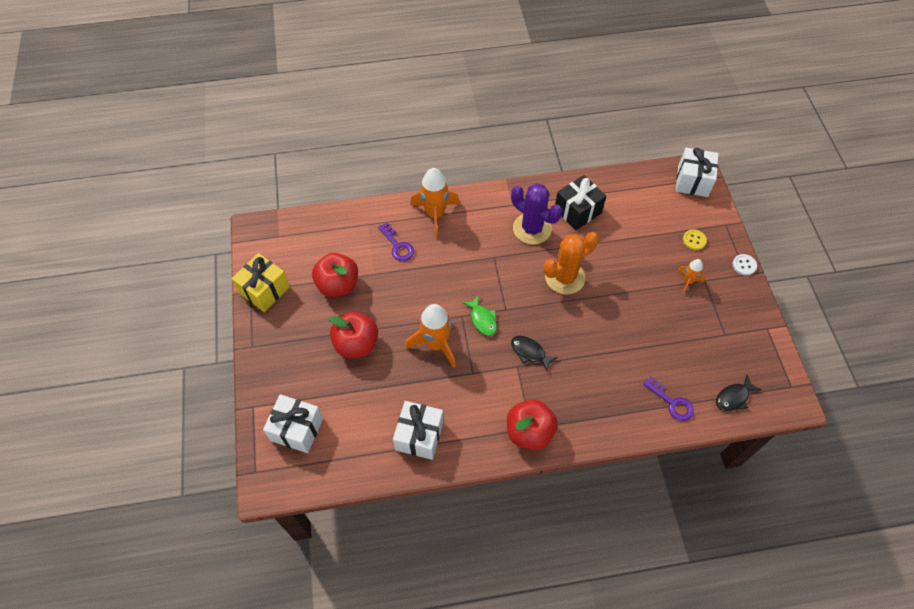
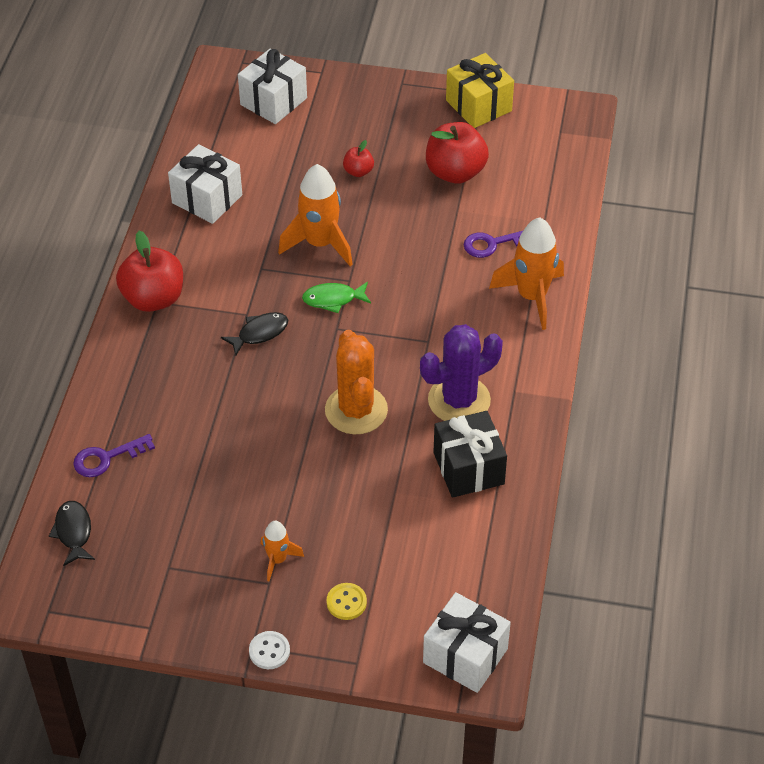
camera: 110 degrees right, 10 degrees down
red apple [329,312,378,358] -> red apple [343,140,374,177], size x0.50

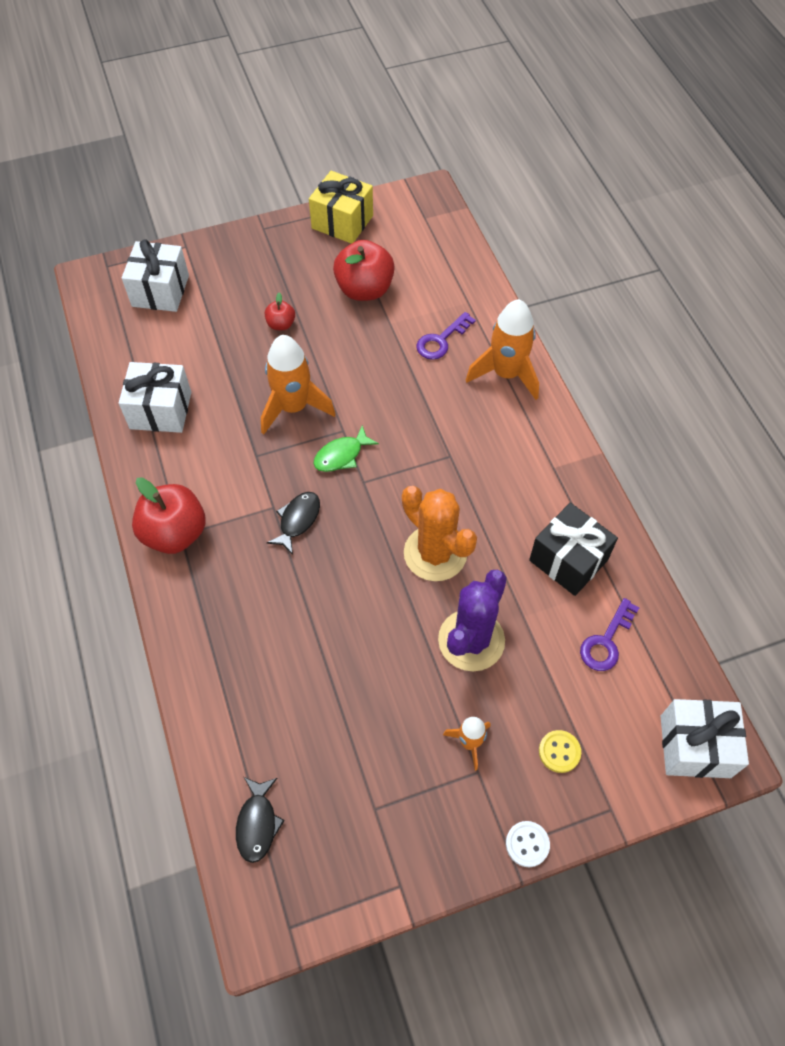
camera: 30 degrees left, 10 degrees up
black fish [49,501,95,566] -> black fish turned 135 degrees counterclockwise [236,777,285,863]
purple key [73,434,155,477] -> purple key moved to [580,598,640,671]
purple cactus [420,324,503,421] -> purple cactus moved to [438,570,507,671]

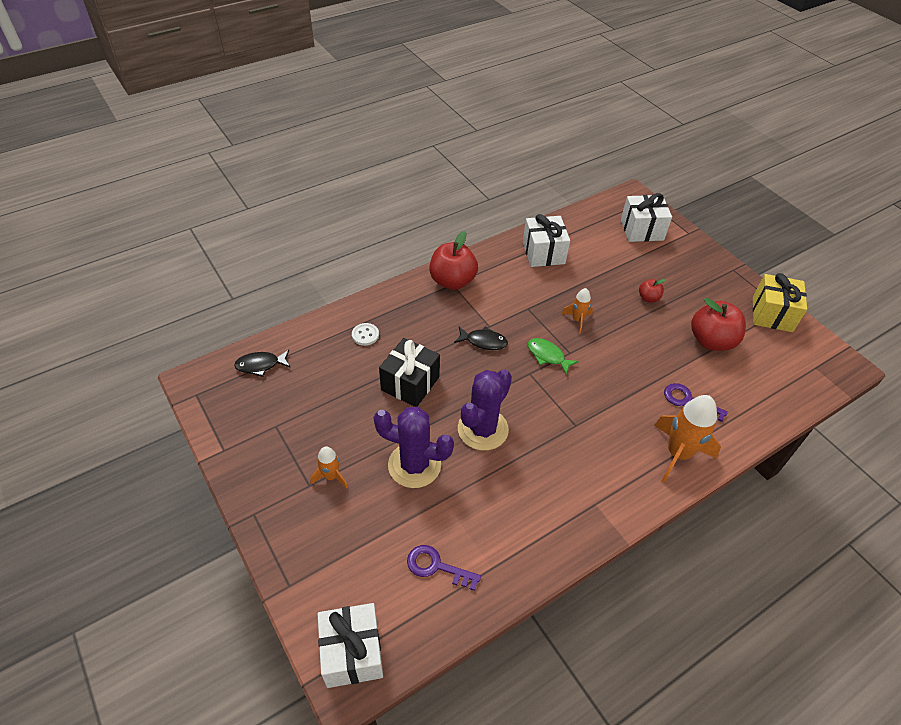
camera: 75 degrees right, 10 degrees down
orange rocket [261,335,336,435] -> orange rocket [562,288,593,334], size x0.53
orange cactus [402,486,477,581] -> purple cactus [458,369,512,451]
white button [506,821,550,867] -> white button moved to [352,323,379,346]
black gift [529,503,618,596] -> black gift moved to [379,338,440,407]
yellow button [539,730,581,773] -> none

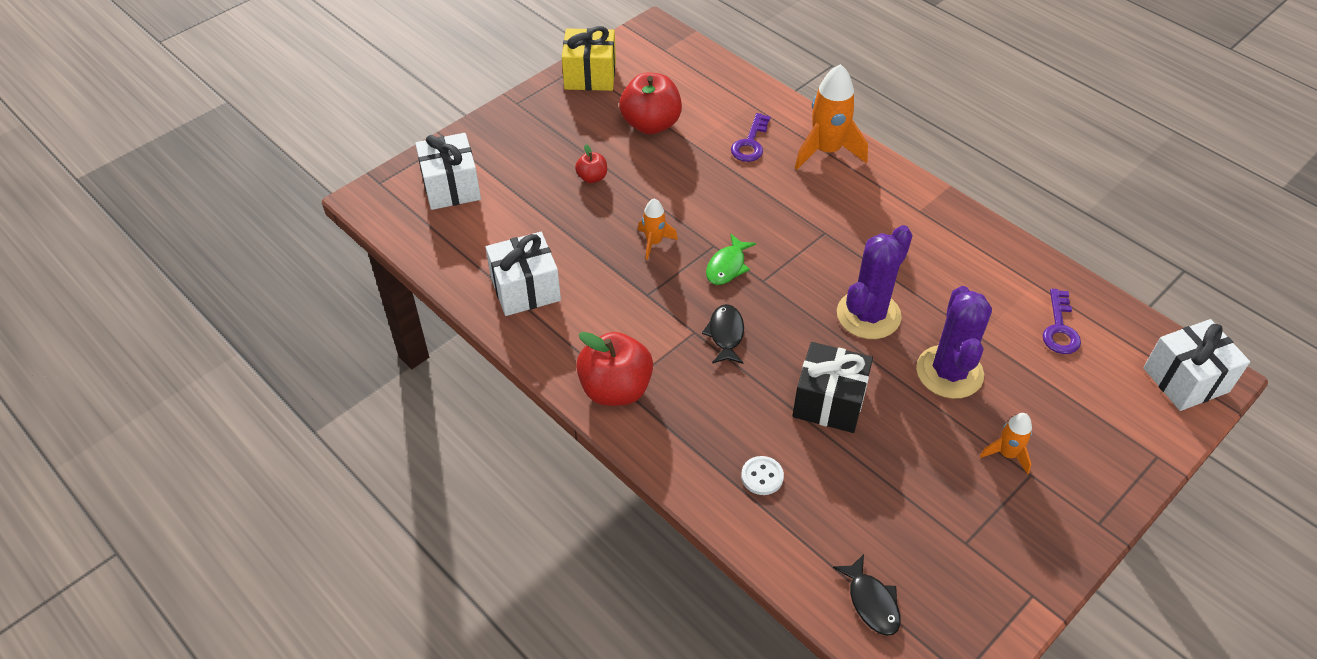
camera: 100 degrees left, 0 degrees up
purple cactus [458,369,512,451] -> purple cactus turned 75 degrees counterclockwise [837,225,913,339]

